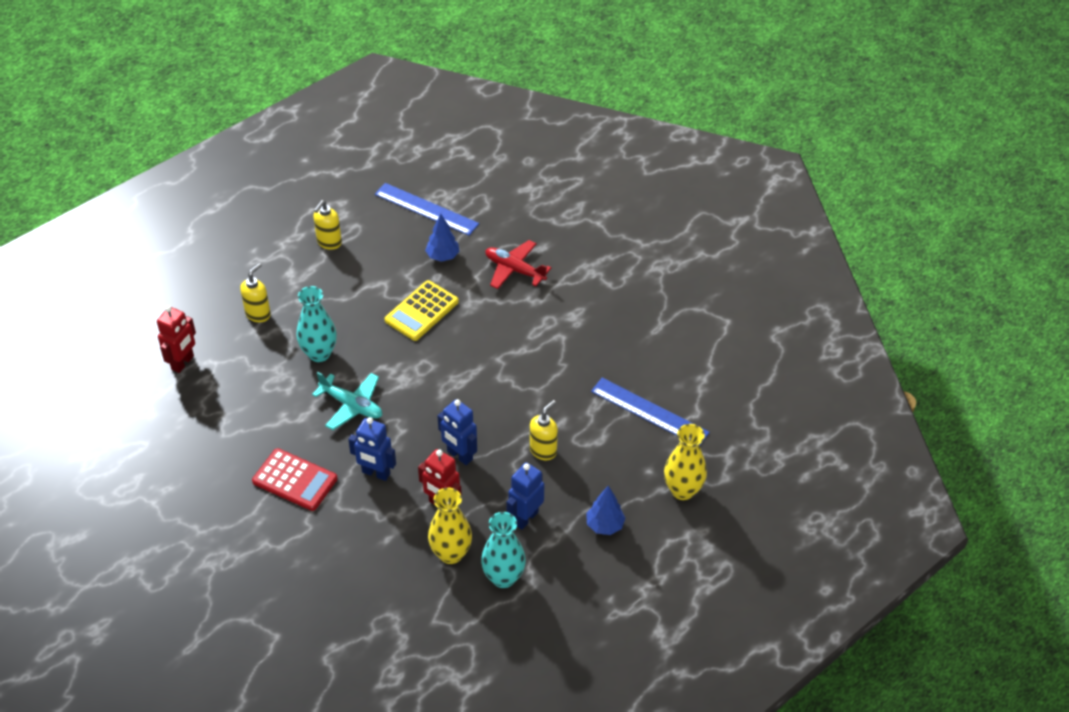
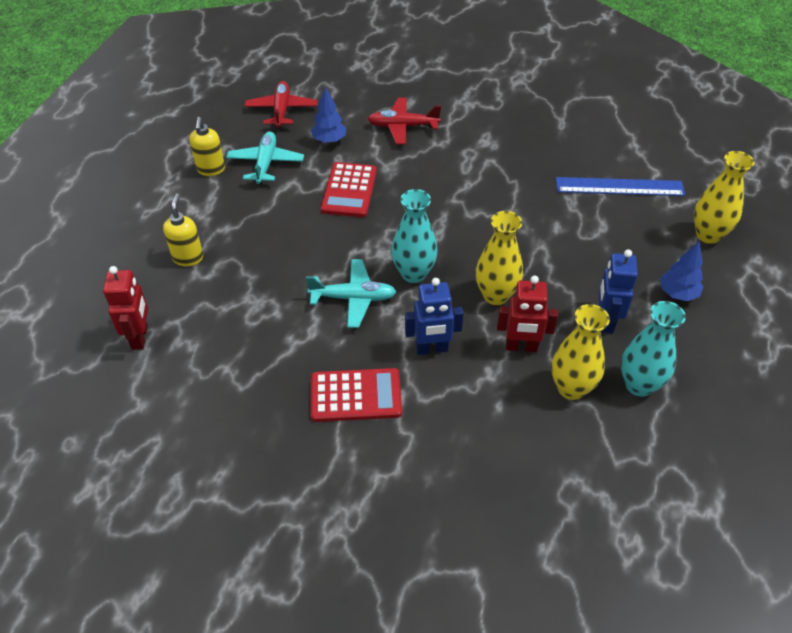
camera: 30 degrees left, 0 degrees up
turquoise vase [297,286,337,362] -> turquoise vase moved to [391,189,438,283]
blue ruler [375,183,479,236] -> red plane [245,81,317,129]
yellow calculator [385,280,459,341] -> red calculator [321,162,377,217]
blue robot [438,399,477,465] -> yellow vase [476,211,523,305]
yellow soap dispenser [530,400,558,460] -> none
none -> turquoise plane [226,131,304,184]

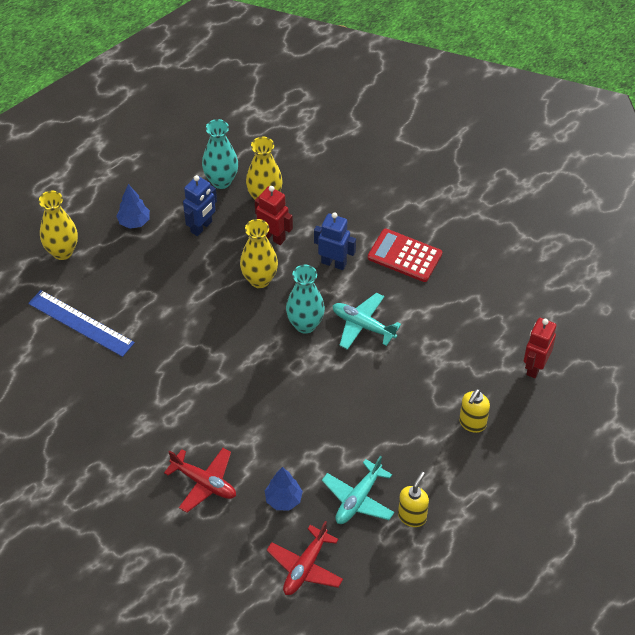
camera: 150 degrees left, 5 degrees up
red calculator [321,162,377,217] -> none

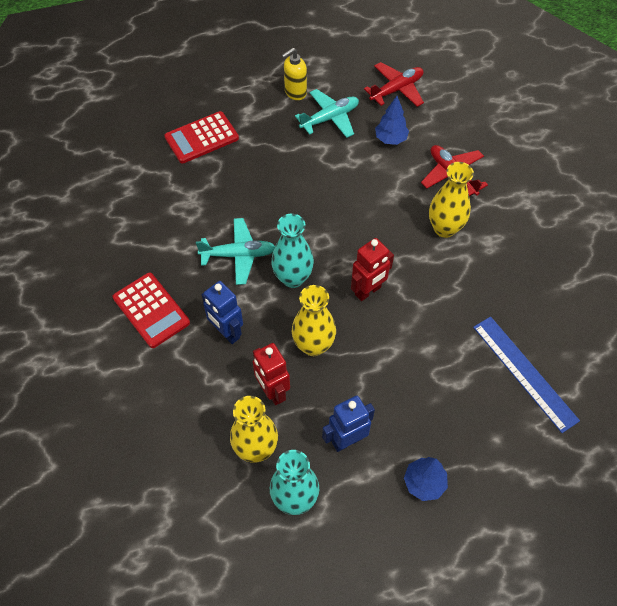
camera: 155 degrees left, 5 degrees up
yellow vase [39,191,78,260] -> yellow vase moved to [429,162,474,238]
turquoise plane [333,293,401,350] -> turquoise plane turned 60 degrees counterclockwise [196,218,275,285]
yellow soap dispenser [459,389,490,433] -> red calculator [164,111,239,163]
red robot [524,318,556,378] -> red robot moved to [351,238,394,301]

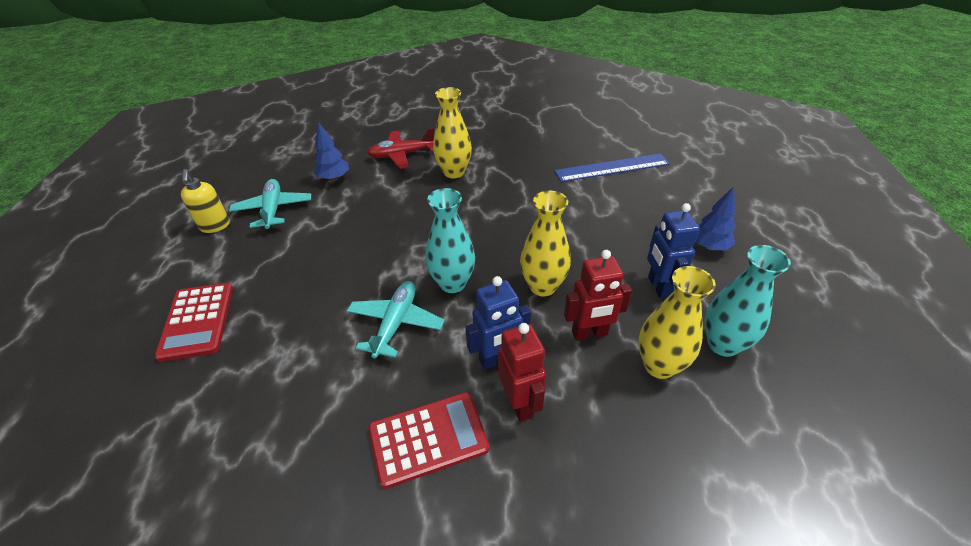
camera: 70 degrees left, 15 degrees down
red robot [351,238,394,301] -> red robot moved to [498,323,546,422]
red plane [364,62,424,107] -> none

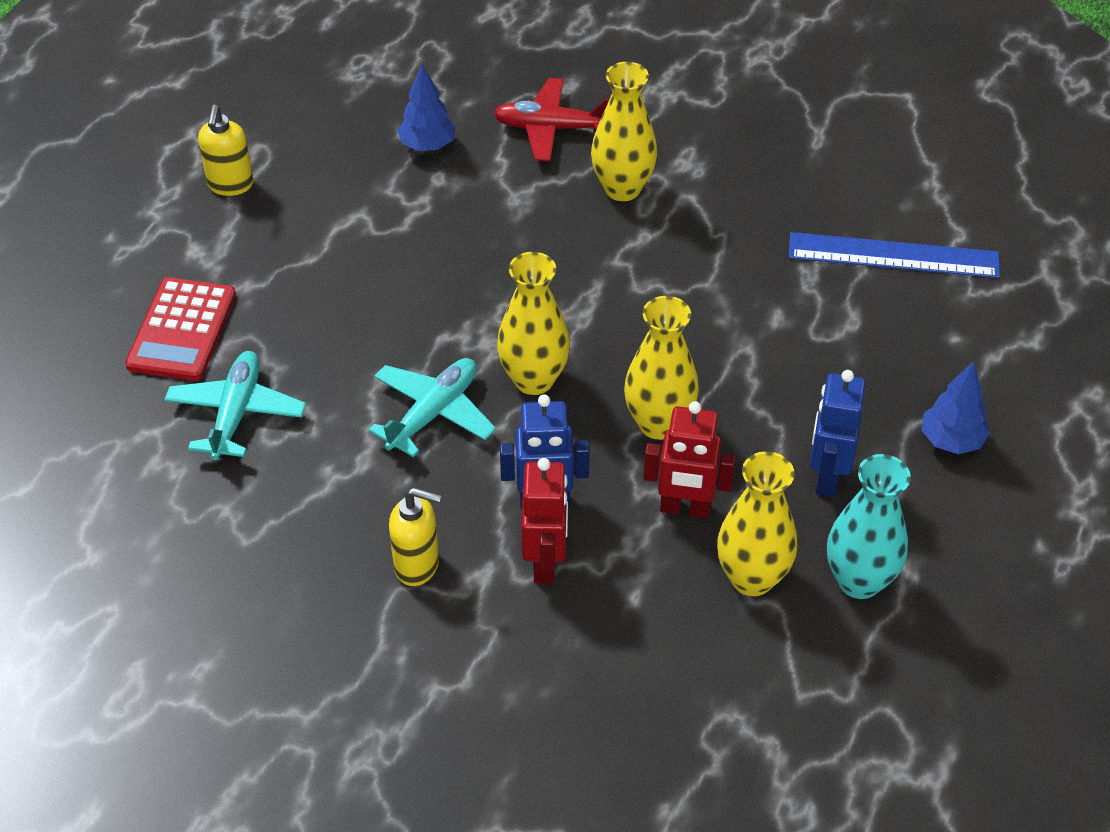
camera: 20 degrees right, 5 degrees up
turquoise plane [229,179,311,230] -> turquoise plane moved to [164,351,306,460]
red calculator [368,392,490,489] -> yellow soap dispenser [389,488,442,586]
turquoise vase [425,188,475,293] -> yellow vase [497,252,570,395]

